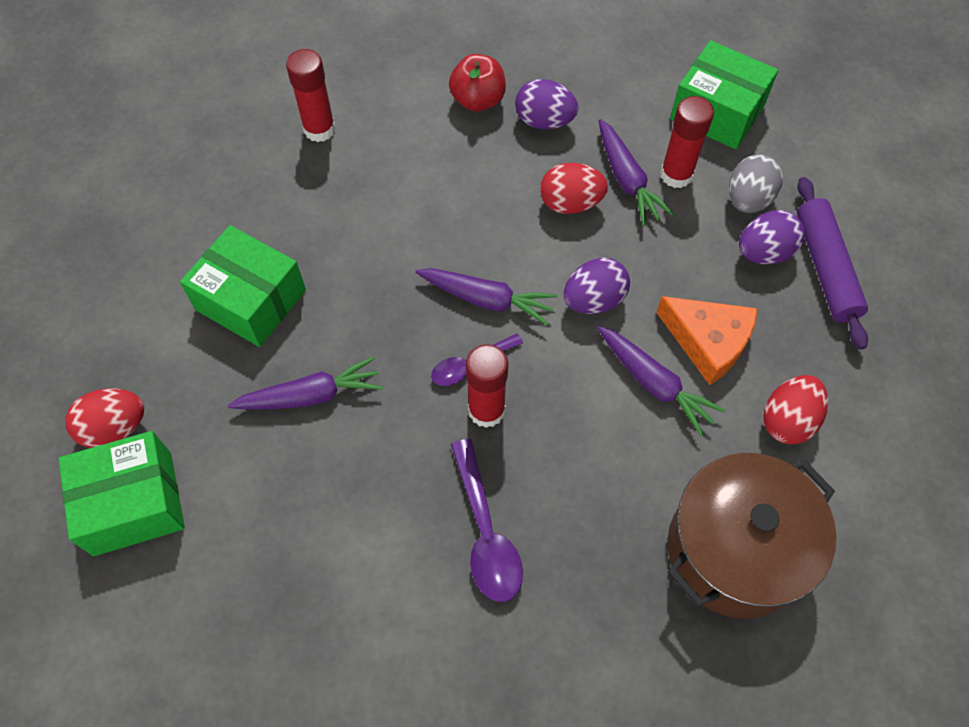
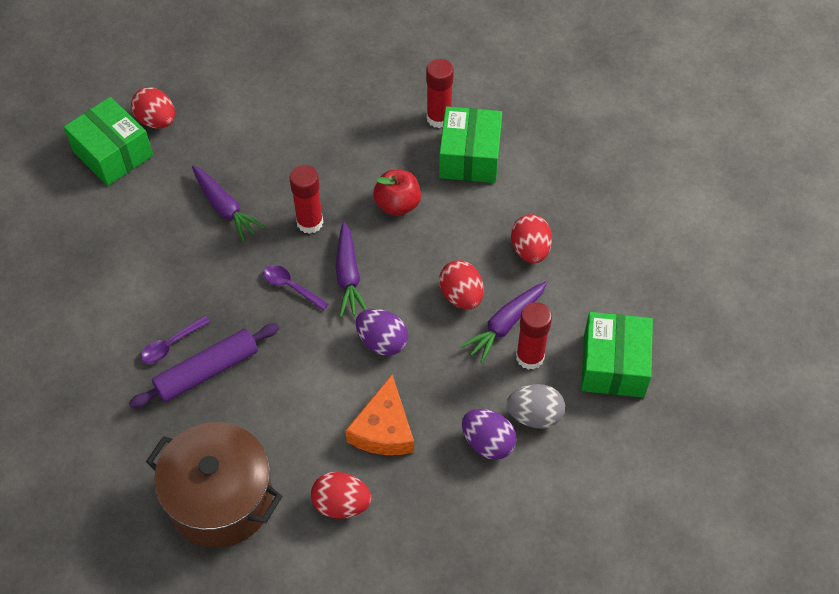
camera: 65 degrees right, 5 degrees down
green box [180,225,306,347] -> green box moved to [439,106,502,183]
red apple [449,54,506,112] -> red apple moved to [373,170,421,216]
purple spoon [451,439,523,602] -> purple spoon [141,316,210,364], size x0.63
red glue stick [466,344,508,428] -> red glue stick moved to [289,165,323,234]
purple egg [515,79,578,129] -> red egg [511,214,552,263]
purple carrot [598,326,726,436] -> none
purple rolling pin [797,177,868,350] -> purple rolling pin moved to [129,323,279,408]

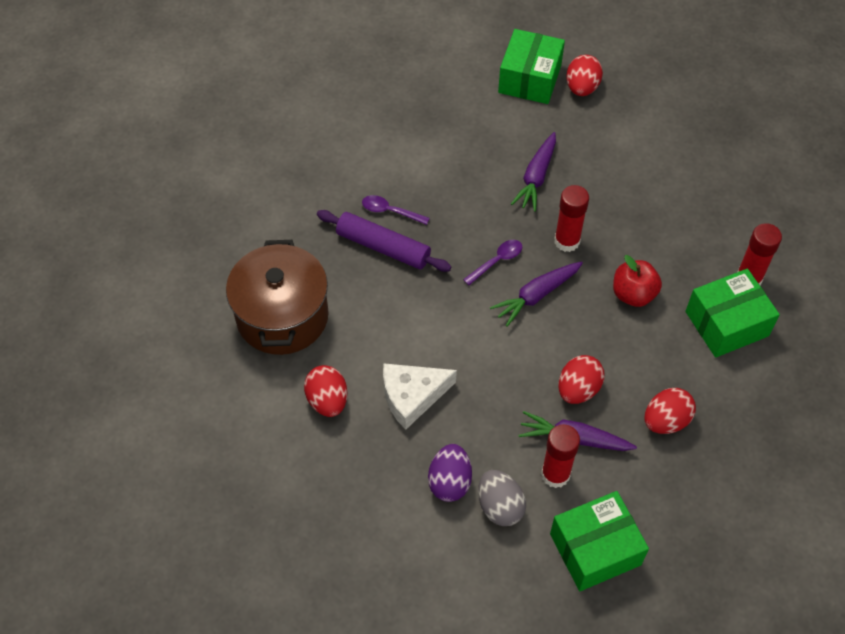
camera: 60 degrees right, 0 degrees up
purple spoon [264,265,328,311] -> purple spoon turned 45 degrees clockwise [463,240,522,285]
orange cheese [345,375,414,455] -> white cheese [383,363,457,429]
purple egg [356,309,408,356] -> none

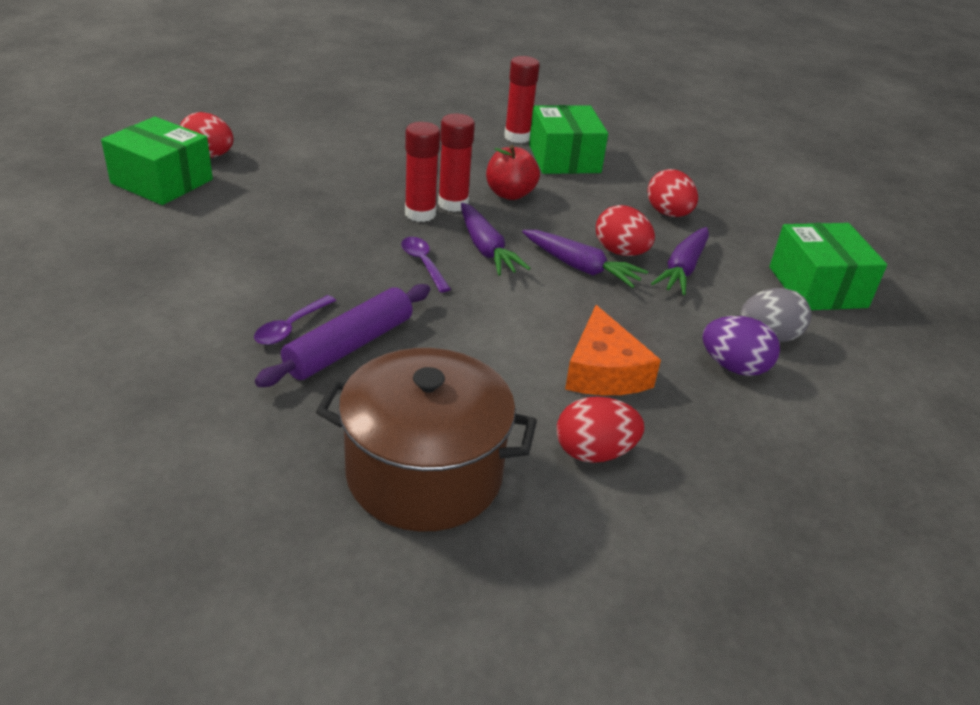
camera: 80 degrees left, 20 degrees down
white cheese [383,363,457,429] -> orange cheese [565,305,661,396]
purple carrot [511,132,556,212] -> purple carrot moved to [522,230,648,288]
red glue stick [541,424,580,488] -> red glue stick moved to [438,114,475,212]

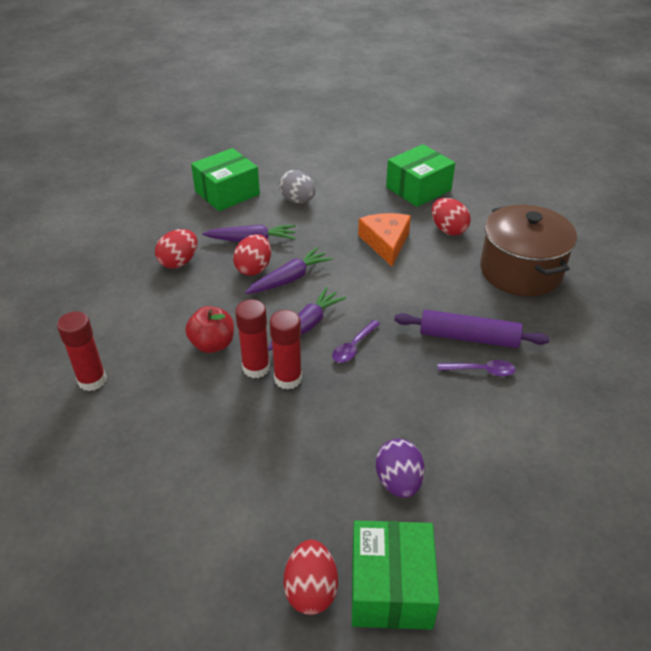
camera: 115 degrees left, 5 degrees up
purple carrot [522,230,648,288] -> purple carrot turned 45 degrees clockwise [245,247,332,294]
green box [529,105,608,174] -> green box moved to [386,144,455,207]
orange cheese [565,305,661,396] -> orange cheese turned 60 degrees counterclockwise [358,213,411,266]
purple egg [702,316,780,376] -> purple egg moved to [376,439,425,498]

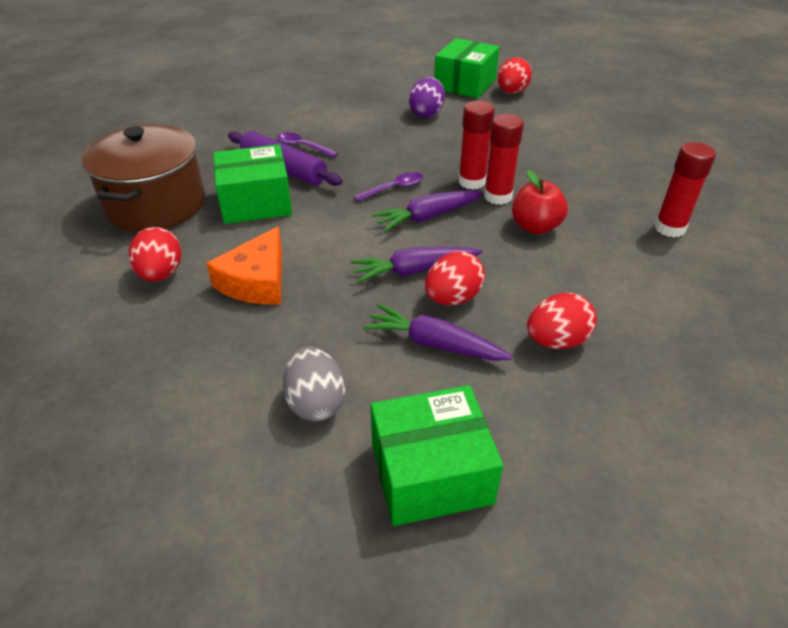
camera: 155 degrees left, 0 degrees up
green box [386,144,455,207] -> green box moved to [213,144,292,224]

